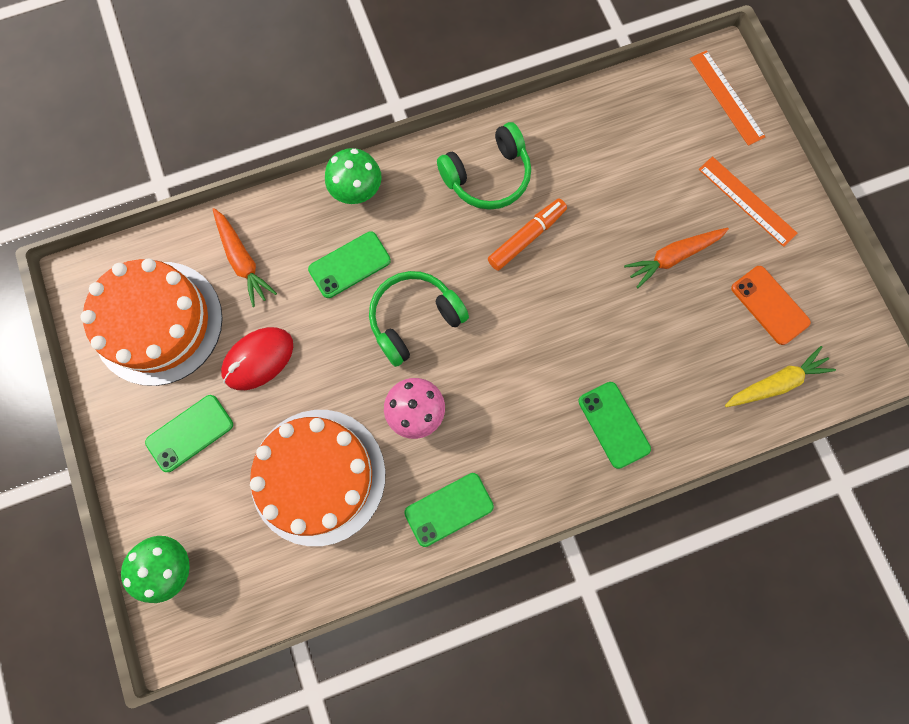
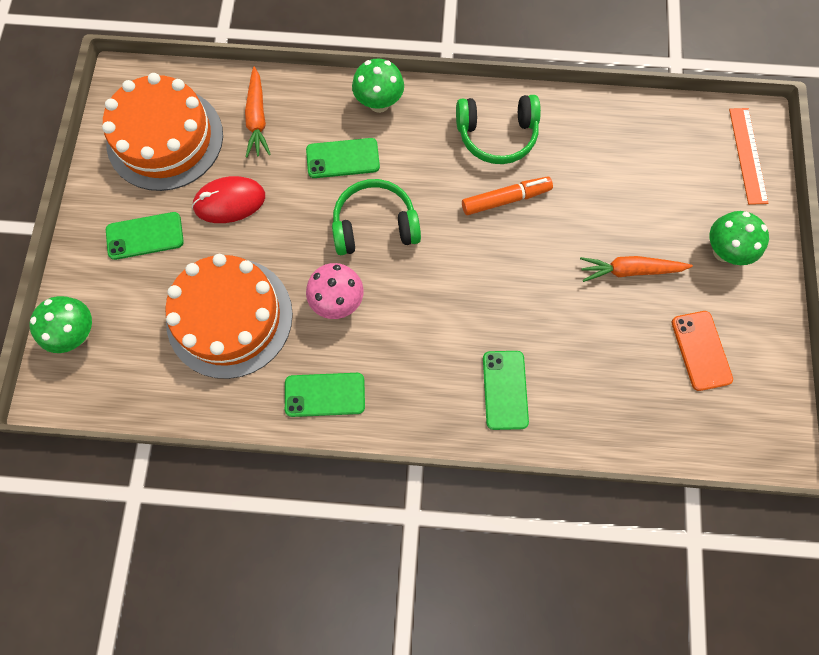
camera: 25 degrees right, 5 degrees down
orange ruler [699,156,798,247] -> green mushroom [710,211,769,265]
yellow carrot [725,346,836,407] -> none

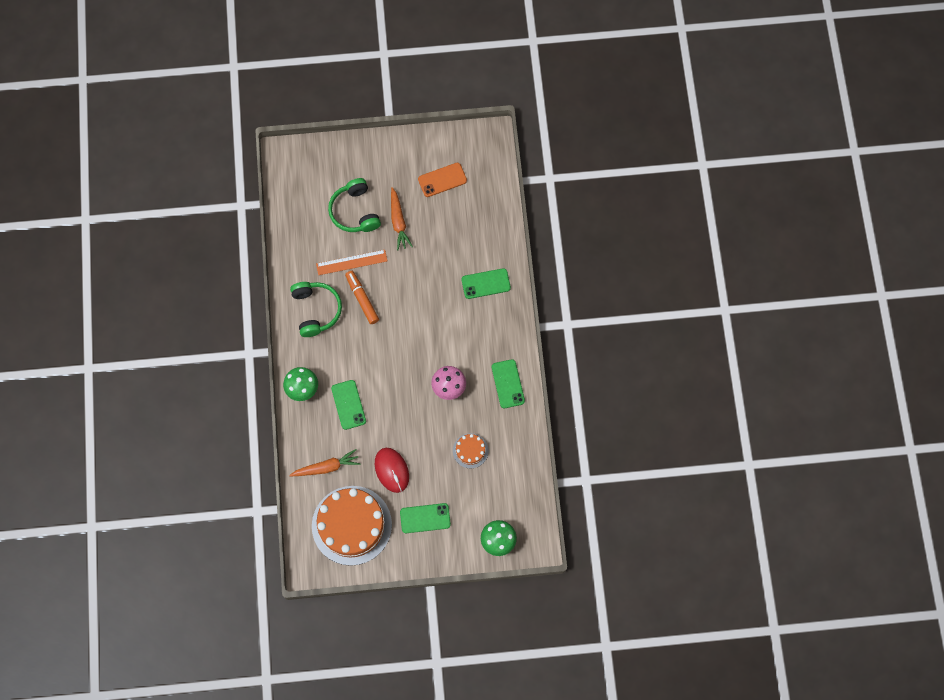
camera: 100 degrees left, 0 degrees up
green phone [106,212,184,260] -> green phone turned 75 degrees counterclockwise [400,503,451,533]
orange cake [165,254,293,379] -> orange cake [453,433,489,468], size x0.45
green headphones [332,179,421,255] -> green headphones moved to [328,178,381,232]
green mushroom [710,211,769,265] -> none
orange ruler [729,108,768,205] -> orange ruler moved to [316,250,387,275]

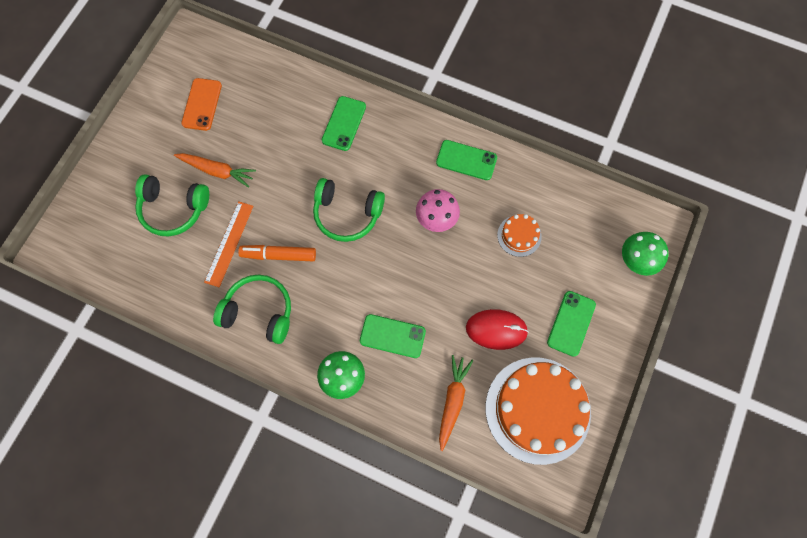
camera: 60 degrees left, 0 degrees up
none -> green headphones [313,178,385,242]

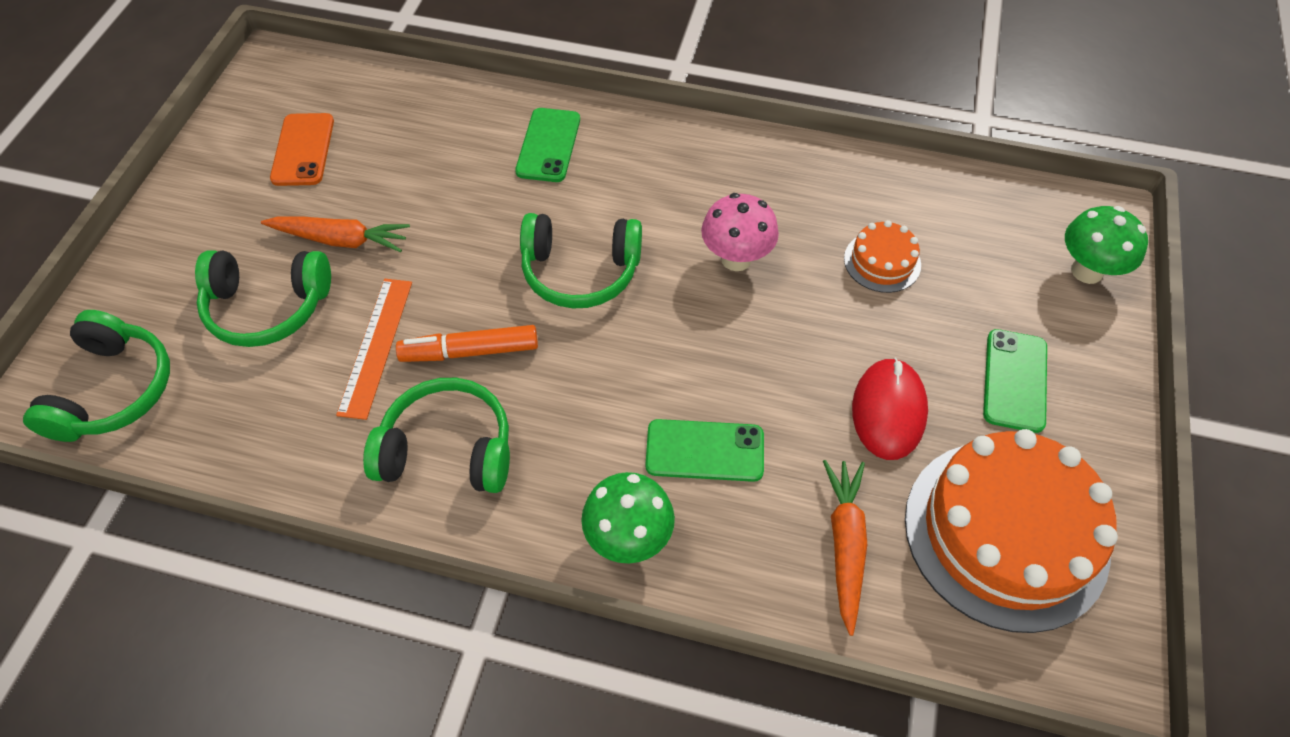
camera: 10 degrees left, 15 degrees down
green phone [436,140,497,180] -> none
red mouse [466,309,529,350] -> red mouse turned 75 degrees counterclockwise [852,358,928,460]
none -> green headphones [23,310,170,442]

